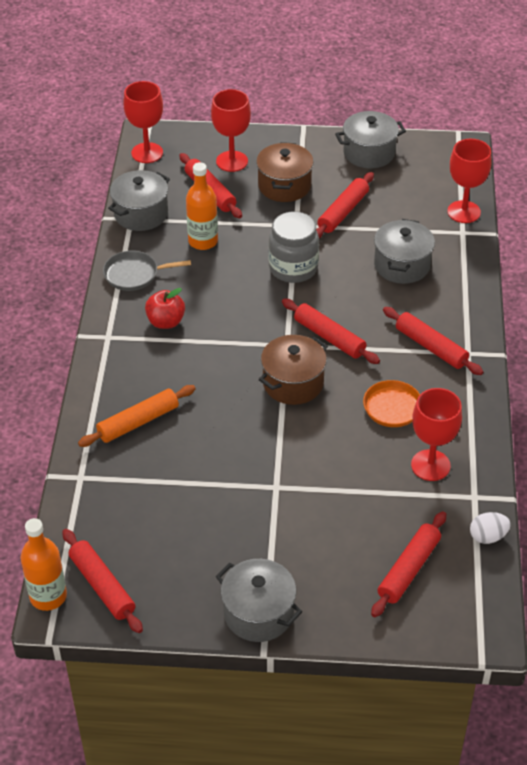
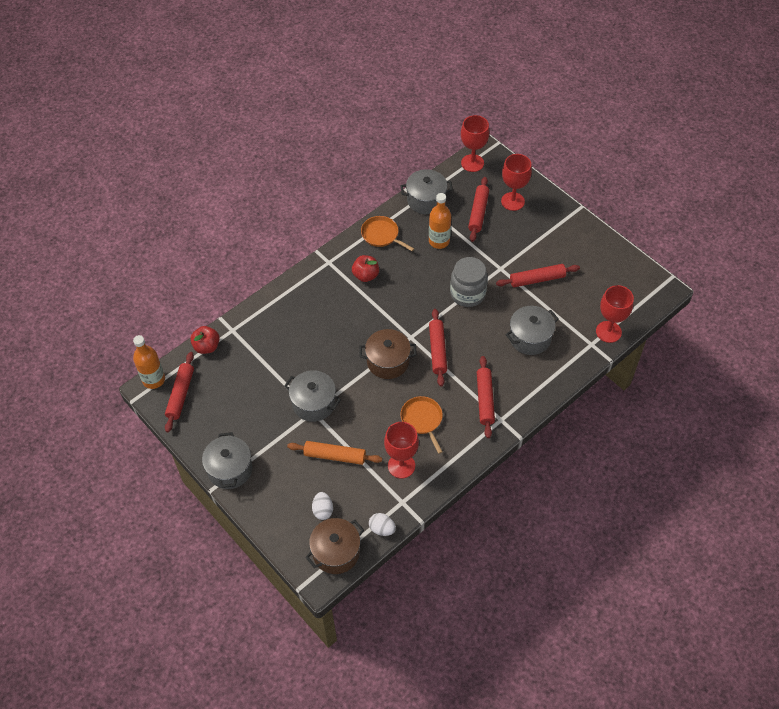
camera: 45 degrees right, 10 degrees up
orange rolling pin [78,385,196,447] -> orange rolling pin moved to [287,441,382,465]
grey pan [103,251,191,291] -> orange pan [361,216,414,251]
brown pot [256,142,314,202] -> brown pot moved to [305,518,364,574]
grey pot [335,111,406,168] -> grey pot moved to [284,370,341,422]
red rolling pin [371,511,446,617] -> white egg [312,492,333,520]
none -> red apple [190,326,220,354]

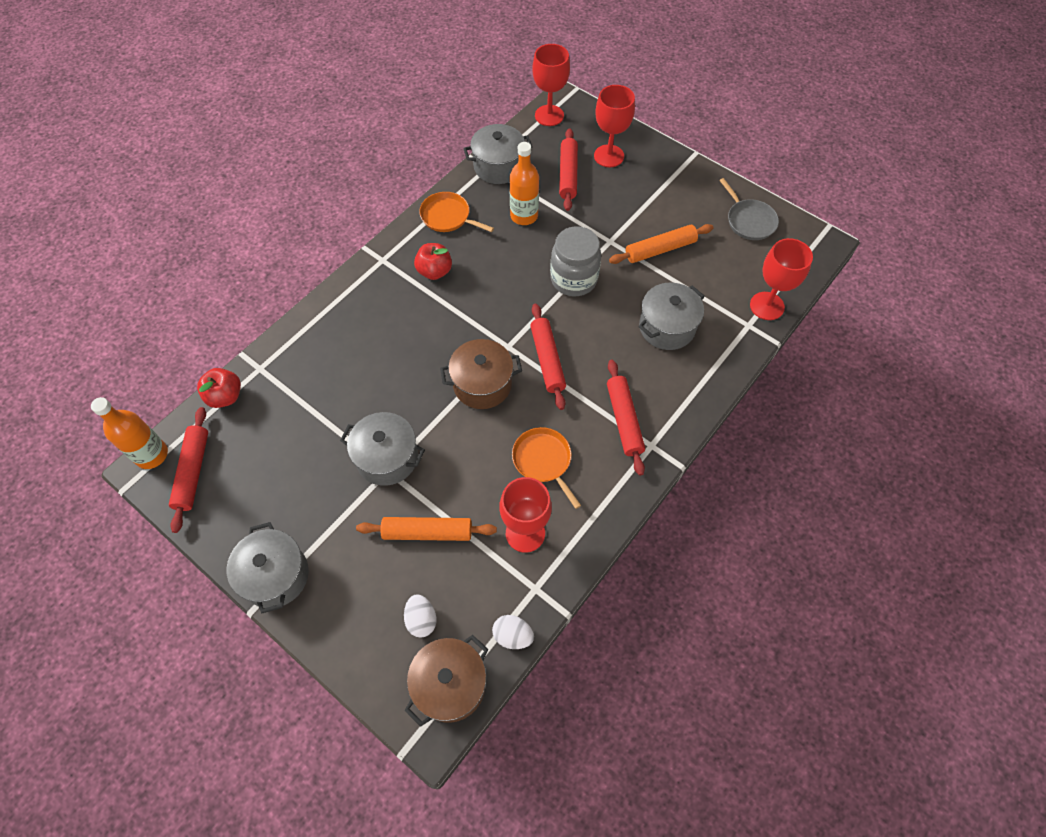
camera: 10 degrees left, 5 degrees up
red rolling pin [496,264,580,287] -> orange rolling pin [609,224,713,264]
none -> grey pan [719,178,779,240]

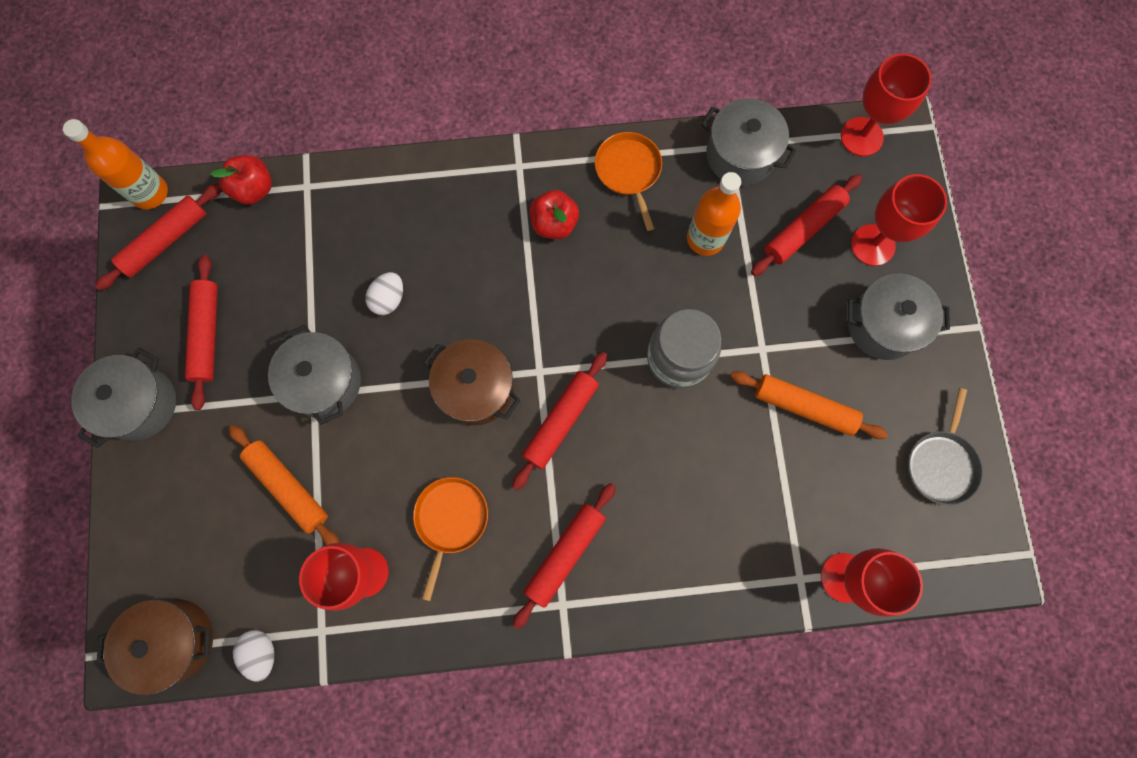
camera: 45 degrees right, 15 degrees up
white egg [404,594,436,638] -> white egg moved to [366,272,403,315]
grey pot [638,283,705,350] -> grey pot moved to [847,274,950,360]
none -> red rolling pin [185,255,218,410]

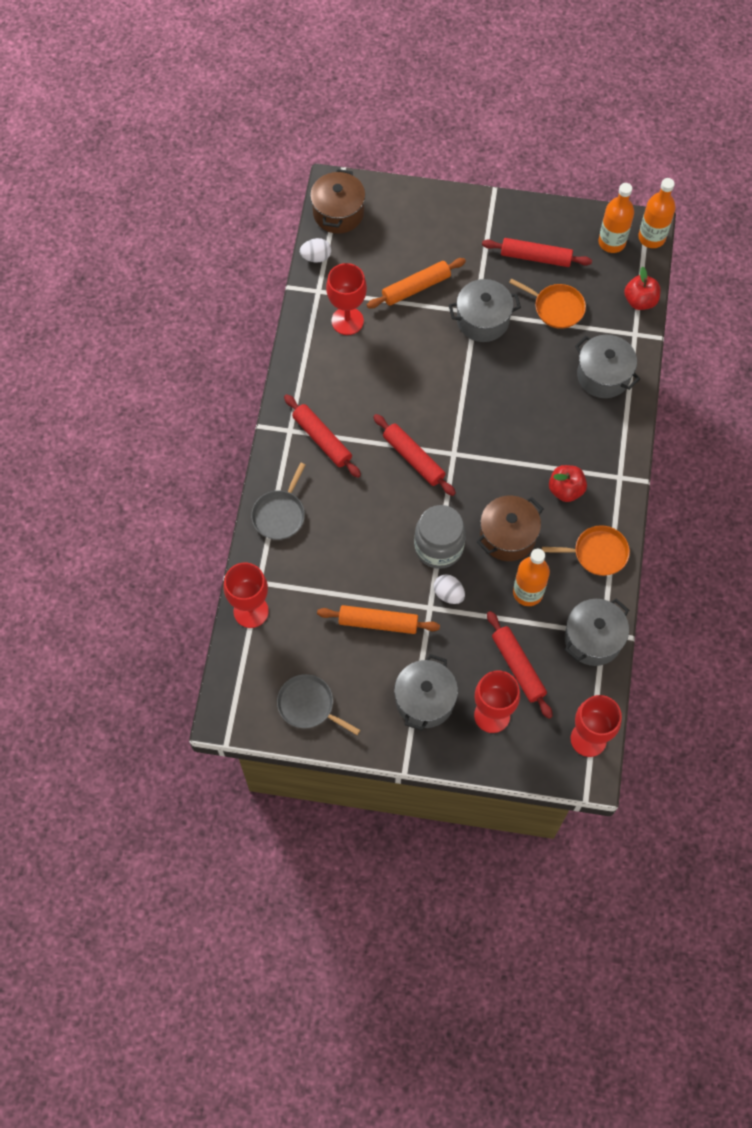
camera: 105 degrees right, 10 degrees down
grey pot [71,347,176,448] -> grey pot moved to [575,335,640,398]
red rolling pin [95,184,221,290] -> orange bottle [599,183,634,253]
white egg [366,272,403,315] -> white egg moved to [434,574,465,604]
orange pan [413,477,488,601] -> orange pan moved to [509,278,586,329]
brown pot [423,339,521,425] -> brown pot moved to [477,496,543,561]
orange rolling pin [731,371,888,439] -> orange rolling pin turned 60 degrees clockwise [317,605,440,634]
none -> grey pan [251,463,305,540]

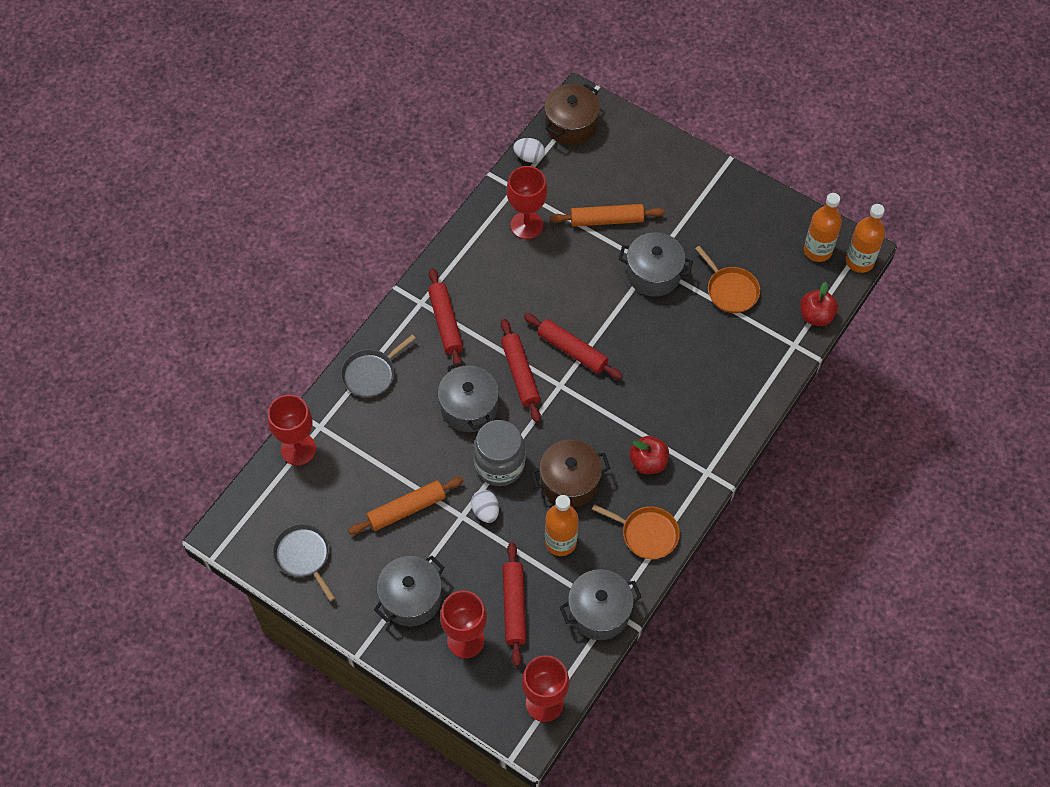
camera: 25 degrees right, 5 degrees down
orange rolling pin [317,605,440,634] -> orange rolling pin turned 60 degrees counterclockwise [348,477,464,535]
red rolling pin [482,238,592,267] -> red rolling pin moved to [524,313,623,380]
grey pot [575,335,640,398] -> grey pot moved to [438,361,499,432]

